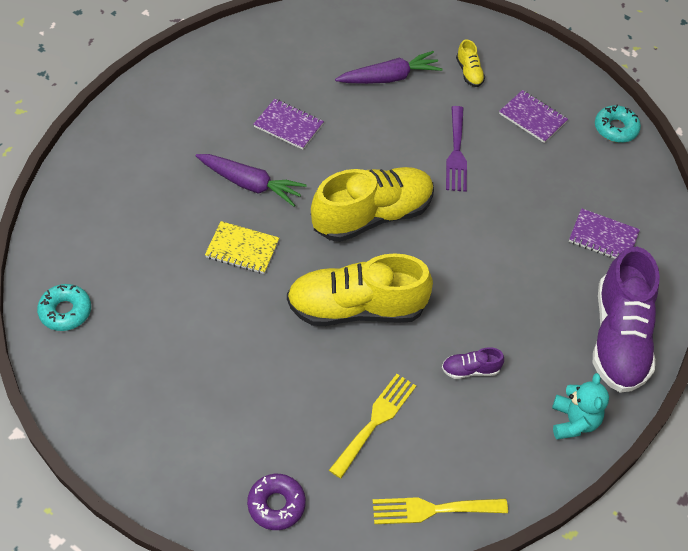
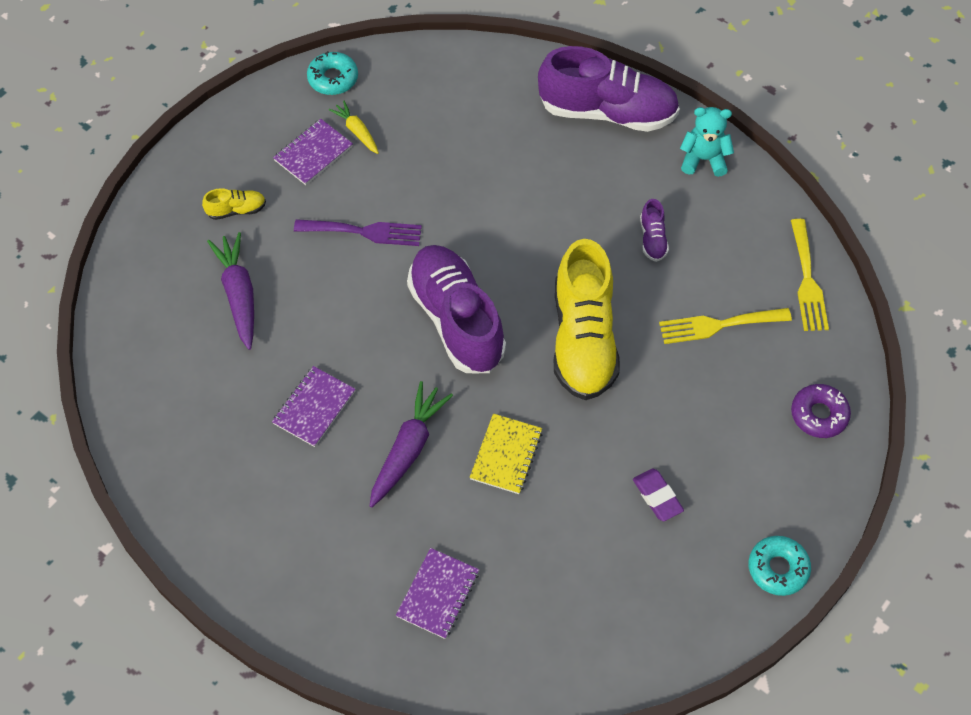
camera: 85 degrees left, 5 degrees up
turquoise donut [37,284,91,331] -> turquoise donut moved to [748,536,811,596]
yellow shoe [311,167,434,242] -> purple shoe [407,245,506,373]
yellow fork [329,374,416,478] -> yellow fork turned 45 degrees counterclockwise [659,308,792,344]
purple notebook [569,208,640,259] -> purple notebook moved to [396,548,479,639]
none -> yellow carrot [329,101,379,154]
none -> purple eraser [633,469,684,521]

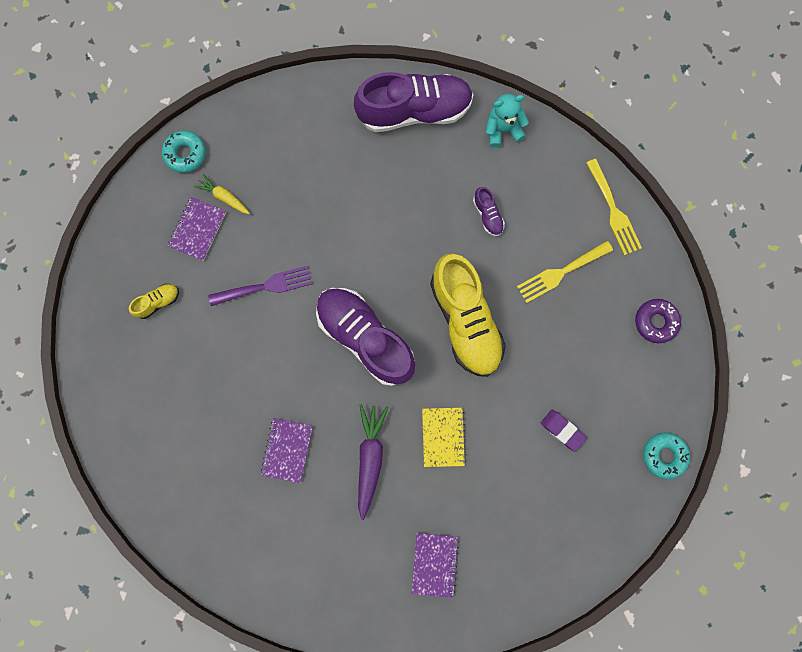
camera: 20 degrees left, 20 degrees up
purple carrot [207,232,254,350] -> none

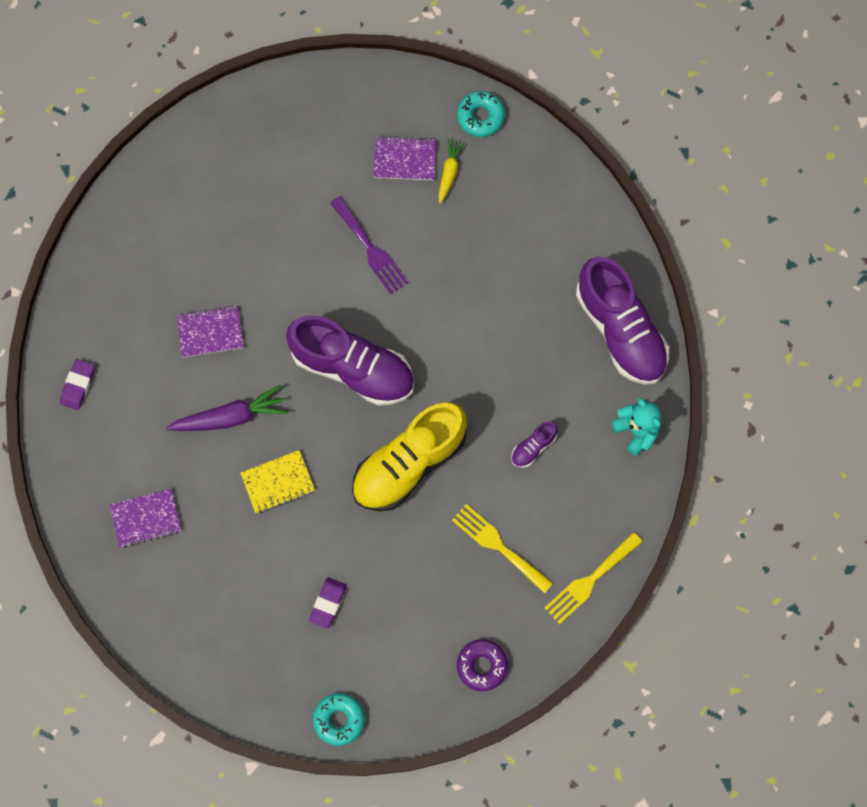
camera: 70 degrees right, 5 degrees down
yellow shoe [129,284,179,319] -> none
purple shoe [316,288,415,386] -> purple shoe turned 90 degrees clockwise [286,315,414,406]
none -> purple eraser [60,359,95,410]

